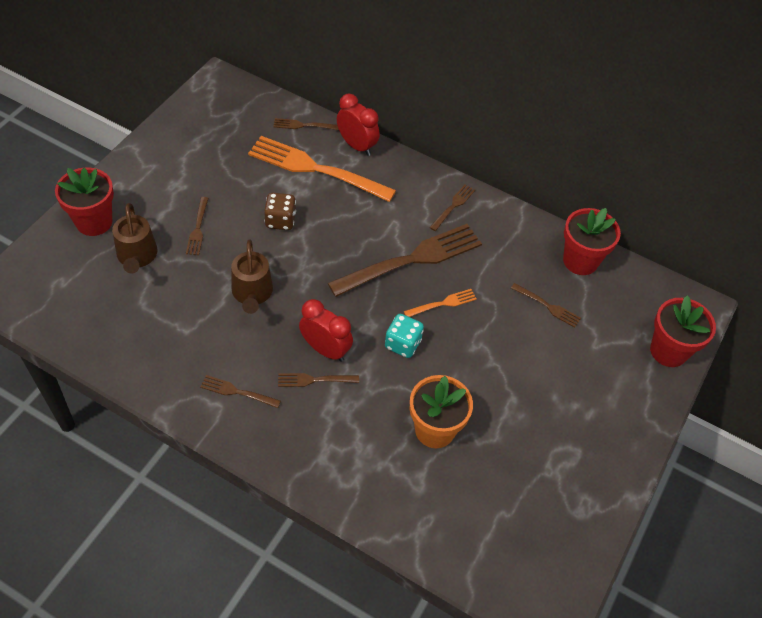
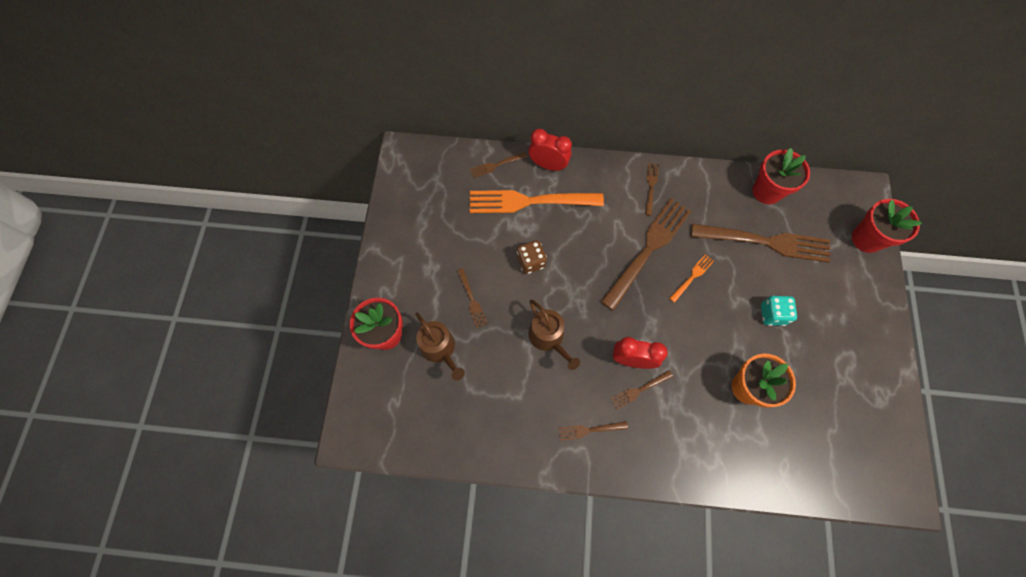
camera: 20 degrees left, 15 degrees up
turquoise dice [385,314,424,358] -> turquoise dice moved to [761,295,797,326]
brown fork [511,283,581,328] -> brown fork [691,223,831,263], size x2.23

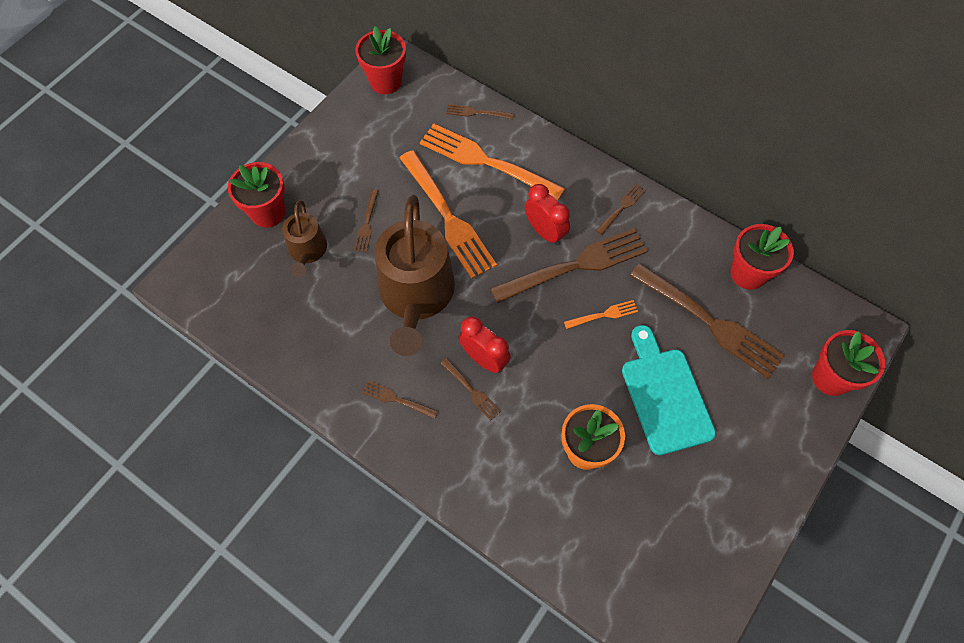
camera: 30 degrees right, 5 degrees down
brown dice [517,240,547,274] -> orange fork [400,150,497,279]
red clock [529,129,572,171] -> red clock moved to [525,184,570,245]
brown watering can [529,300,580,370] -> brown watering can [375,195,455,356], size x1.91
brown fork [611,370,673,410] -> brown fork turned 135 degrees counterclockwise [441,358,501,421]
turquoise dice [761,295,797,326] -> turquoise cutting board [622,325,716,455]
none -> red flower pot [355,26,406,94]

